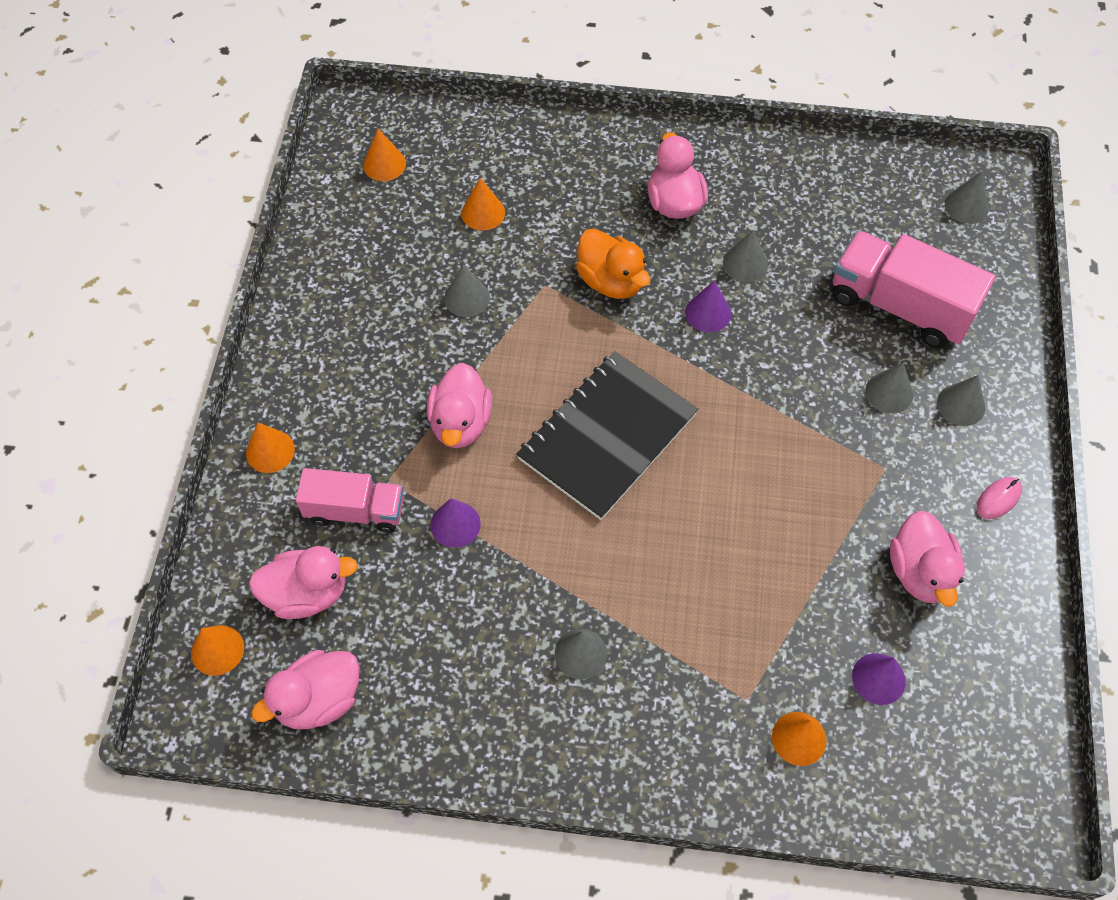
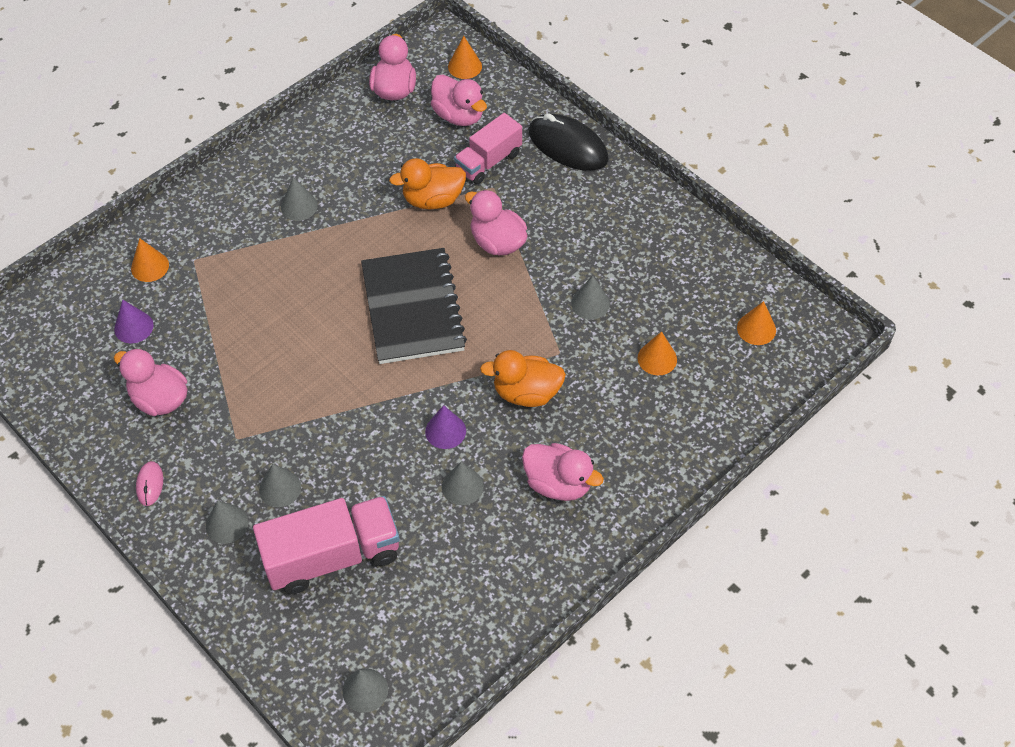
camera: 130 degrees right, 5 degrees down
orange cone [246,423,295,473] -> black mouse [529,113,609,171]
pink duck [249,546,358,619] -> pink duck turned 75 degrees counterclockwise [431,75,487,126]
purple cone [430,498,481,548] -> orange duck [389,158,466,210]

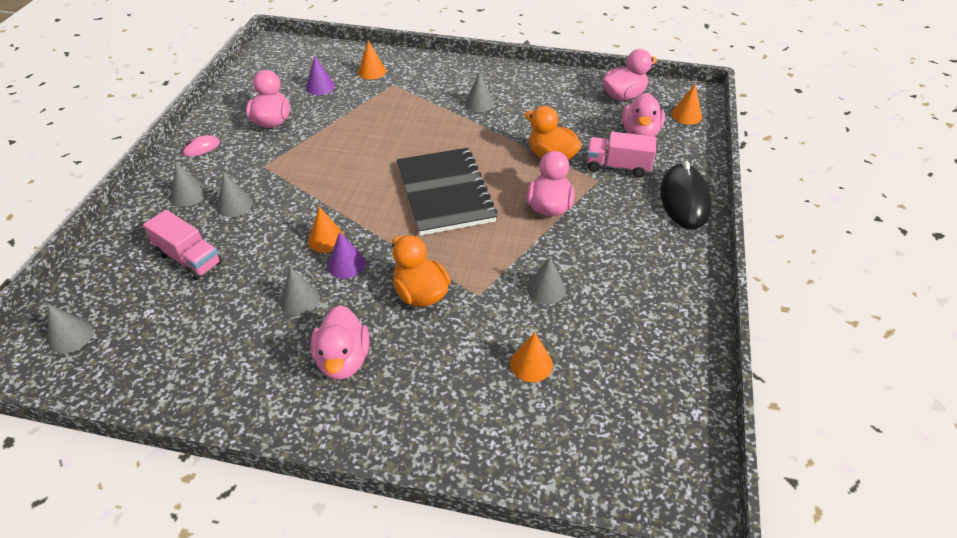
camera: 55 degrees right, 10 degrees down
pink truck [253,496,400,594] -> pink truck [143,210,222,280], size x0.64
black notebook [361,248,467,364] -> black notebook turned 60 degrees counterclockwise [397,148,497,236]
orange cone [737,301,776,345] -> orange cone moved to [308,207,345,253]

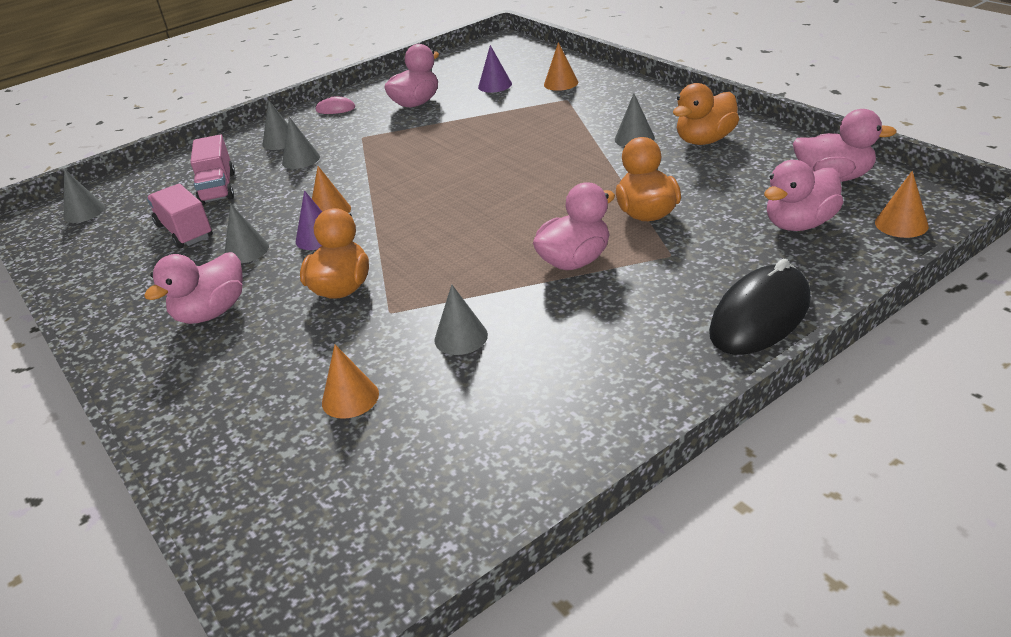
camera: 45 degrees right, 10 degrees down
black notebook [397,148,497,236] -> none
pink truck [586,132,657,178] -> pink truck moved to [147,184,213,248]
none -> orange duck [673,83,739,145]

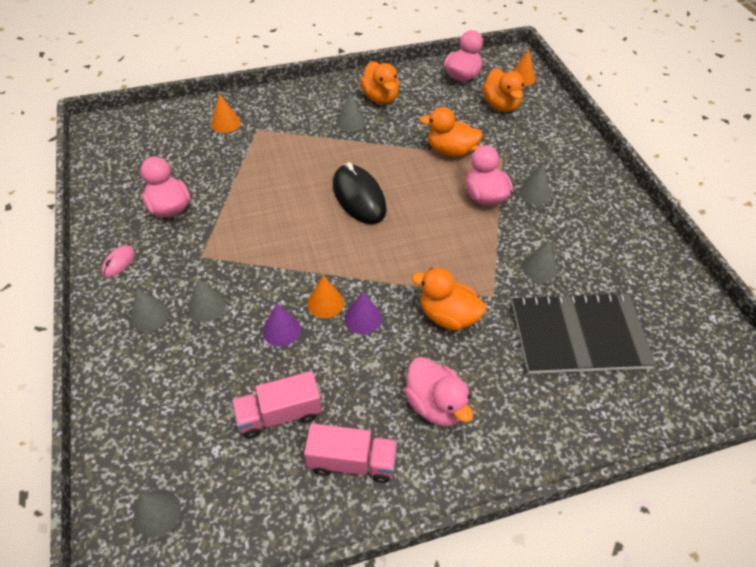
camera: 75 degrees left, 15 degrees up
pink truck [190,134,235,205] -> pink truck moved to [304,423,397,483]
grey cone [225,204,269,263] -> grey cone moved to [519,164,551,205]
orange cone [322,345,379,419] -> black notebook [512,292,656,374]
purple cone [478,45,512,93] -> purple cone moved to [263,303,301,346]
black mouse [709,259,811,355] -> black mouse moved to [333,162,387,224]
pink duck [764,160,843,231] -> orange duck [482,68,524,112]

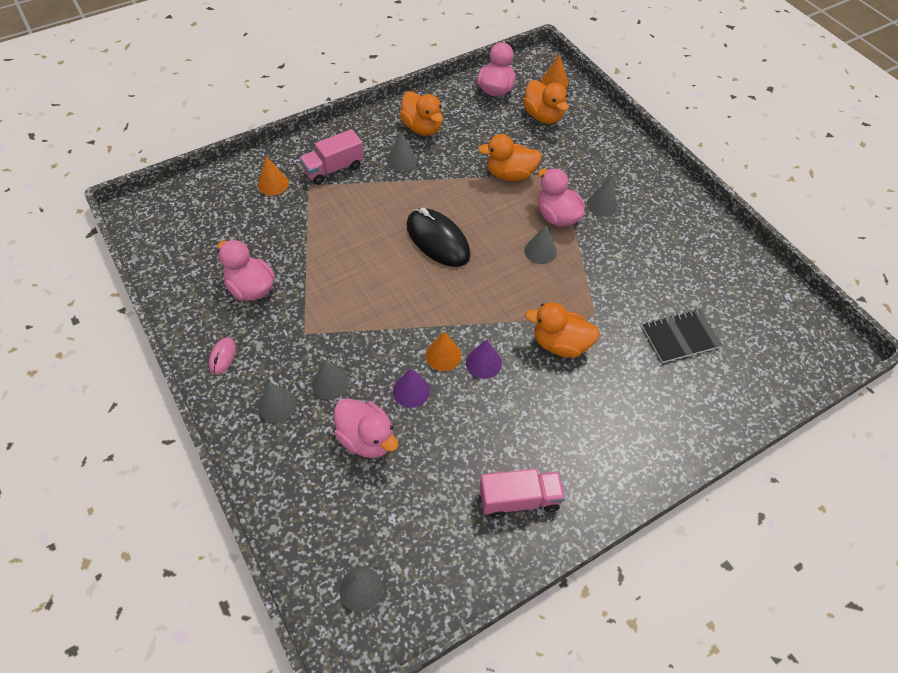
camera: 15 degrees left, 5 degrees up
pink truck [232,371,322,439] -> pink truck moved to [300,129,364,185]
pink duck [404,357,473,426] -> pink duck moved to [334,398,399,458]
black notebook [512,292,656,374] -> black notebook [643,310,722,363], size x0.57
grey cone [522,240,557,282] -> grey cone moved to [524,225,557,264]

